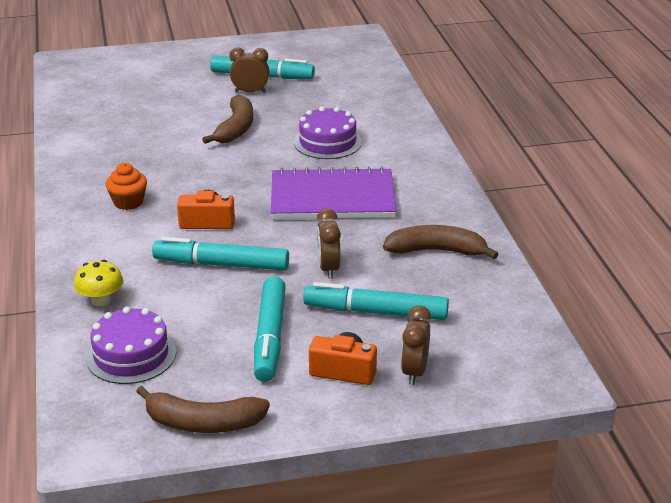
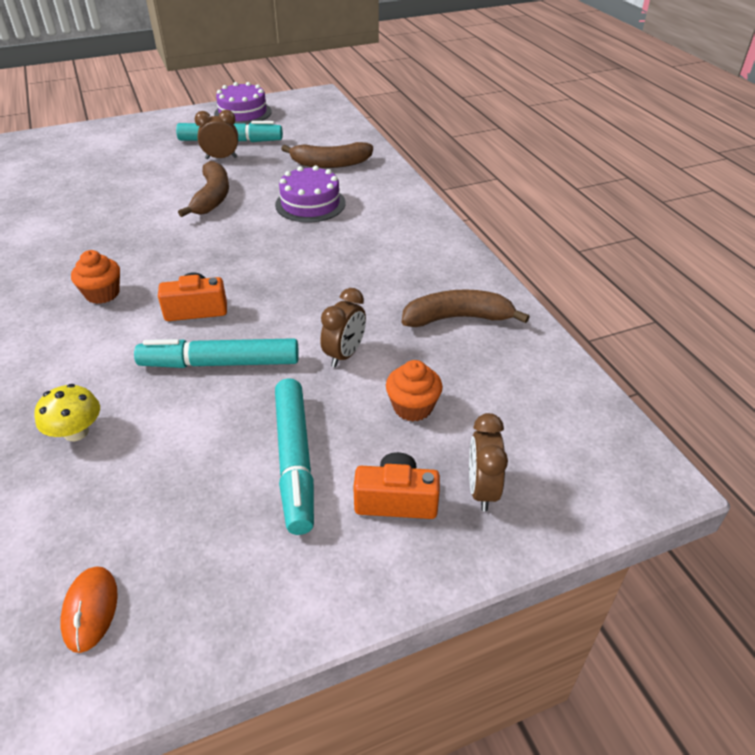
camera: 10 degrees left, 10 degrees up
purple cake [86,307,176,384] -> purple cake moved to [214,82,272,124]
brown banana [136,386,270,433] -> brown banana moved to [281,142,373,168]
purple notebook [271,166,397,219] -> none
turquoise marker [303,282,449,320] -> orange cupcake [386,360,443,421]
brown clock [317,208,341,279] -> brown clock turned 135 degrees counterclockwise [320,288,366,367]
none -> orange mouse [60,566,118,653]

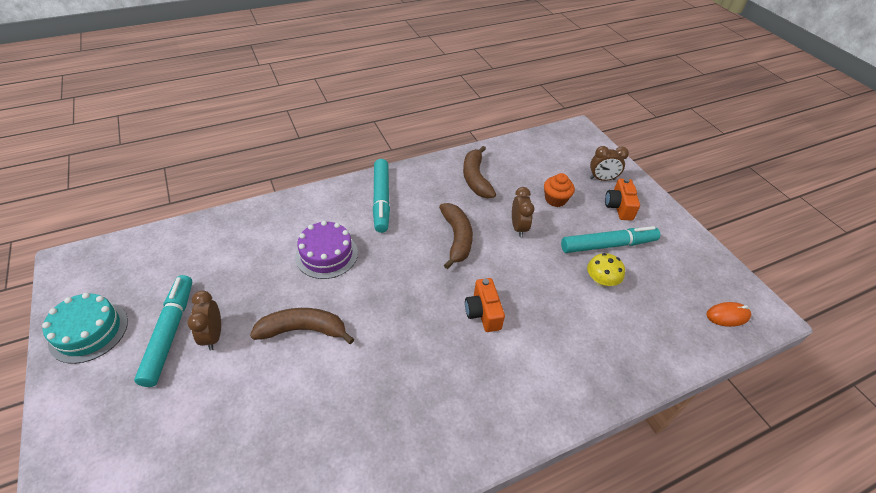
camera: 95 degrees left, 5 degrees up
yellow mushroom [34,384,100,441] -> yellow mushroom moved to [587,253,625,287]
orange cupcake [71,250,120,304] -> none
turquoise marker [134,338,299,368] -> turquoise marker moved to [373,159,390,233]
purple cake [214,82,272,124] -> turquoise cake [42,293,128,364]
brown banana [281,142,373,168] -> brown banana moved to [439,203,473,269]
brown clock [320,288,366,367] -> brown clock turned 60 degrees clockwise [512,187,535,237]

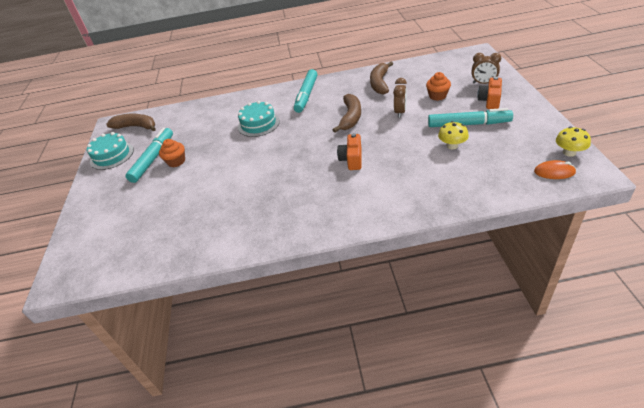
camera: 25 degrees right, 5 degrees down
brown clock [187,290,221,350] -> orange cupcake [159,139,185,167]
brown banana [250,308,354,344] -> brown banana moved to [106,113,156,131]
purple cake [295,221,358,279] -> turquoise cake [238,101,280,137]
none -> yellow mushroom [556,127,591,157]

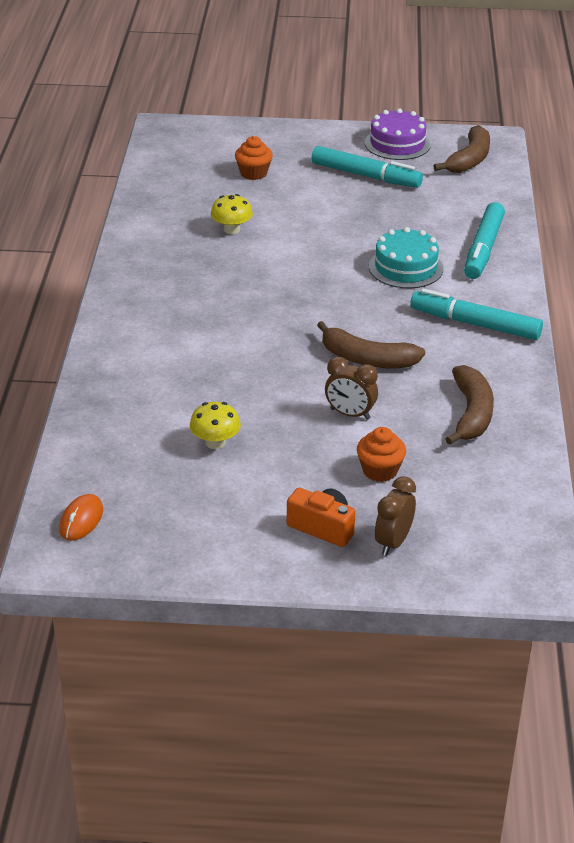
camera: 95 degrees right, 5 degrees down
turquoise cake [87,132,134,170] -> purple cake [365,108,431,160]
orange cupcake [159,139,185,167] -> orange cupcake moved to [235,136,273,180]
orange camera [337,133,361,170] -> none
brown banana [370,62,393,95] -> brown banana turned 75 degrees clockwise [446,365,494,445]
turquoise marker [428,108,513,127] -> turquoise marker moved to [464,202,505,279]
yellow mushroom [556,127,591,157] -> yellow mushroom moved to [211,194,253,234]

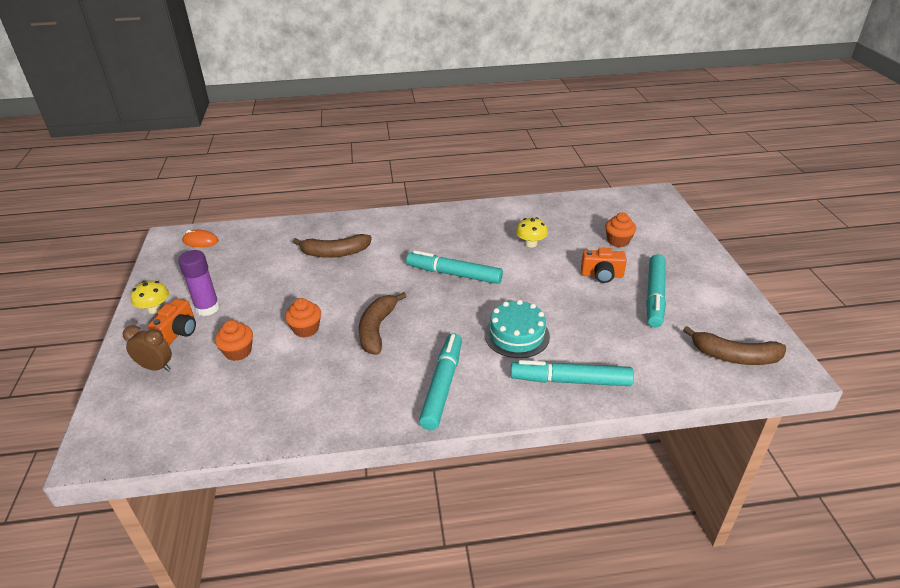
camera: 80 degrees right, 0 degrees up
yellow mushroom [190,402,241,449] -> yellow mushroom moved to [131,280,169,314]
brown clock [325,357,378,420] -> orange cupcake [285,298,321,338]
purple cake [365,108,431,160] -> none
brown banana [446,365,494,445] -> brown banana moved to [293,234,372,258]
none -> purple glue stick [178,250,220,316]
none -> turquoise marker [406,250,503,284]
none -> orange camera [581,248,627,283]

